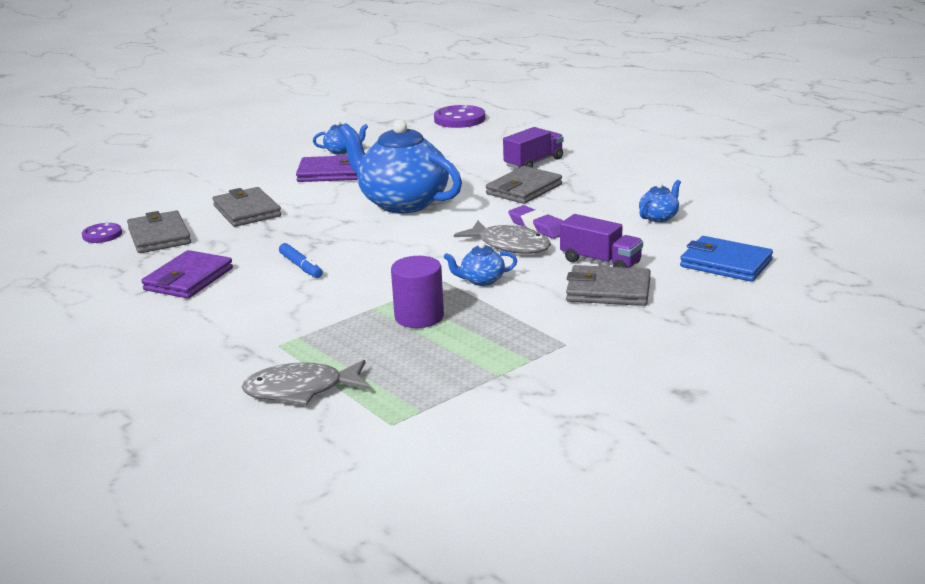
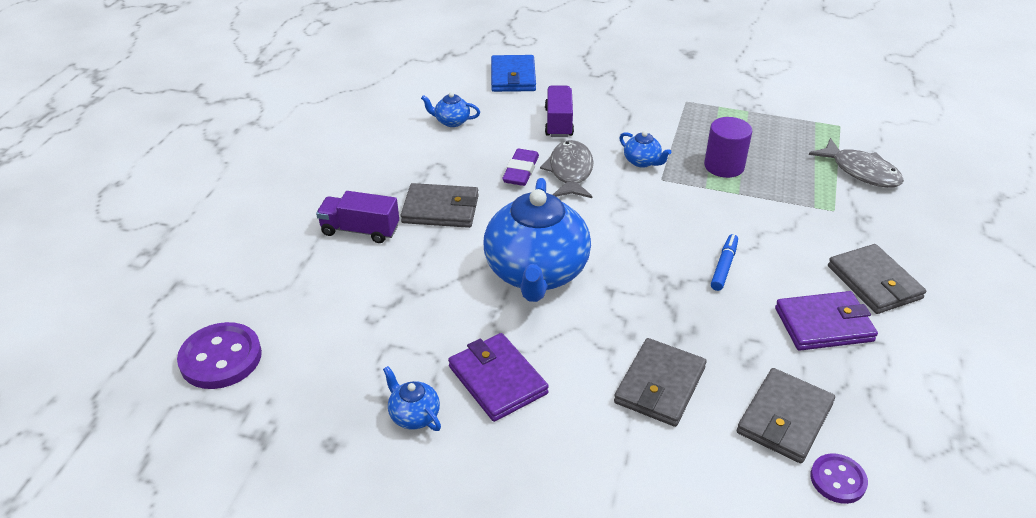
camera: 125 degrees left, 15 degrees up
grey wallet [566,265,651,306] -> grey wallet moved to [828,244,926,314]

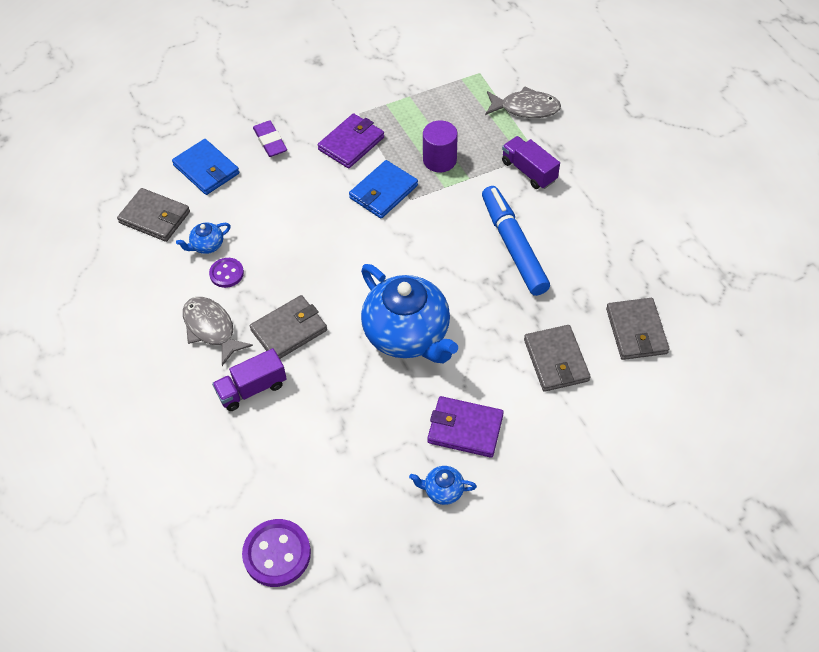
camera: 40 degrees left, 15 degrees up
purple eraser [502,149,539,186] -> purple eraser moved to [253,121,287,157]
grey fish [540,140,594,198] -> grey fish moved to [183,297,253,366]
purple truck [545,85,574,137] -> purple truck moved to [502,136,560,189]
blue teapot [619,131,671,168] -> blue wallet [349,160,418,218]
blue marker [711,234,738,291] -> blue marker [482,186,550,296], size x2.14
purple wallet [775,291,878,351] -> purple wallet moved to [318,113,384,169]
purple button [810,453,868,504] -> purple button moved to [209,258,244,288]
grey wallet [828,244,926,314] -> grey wallet moved to [117,188,190,242]

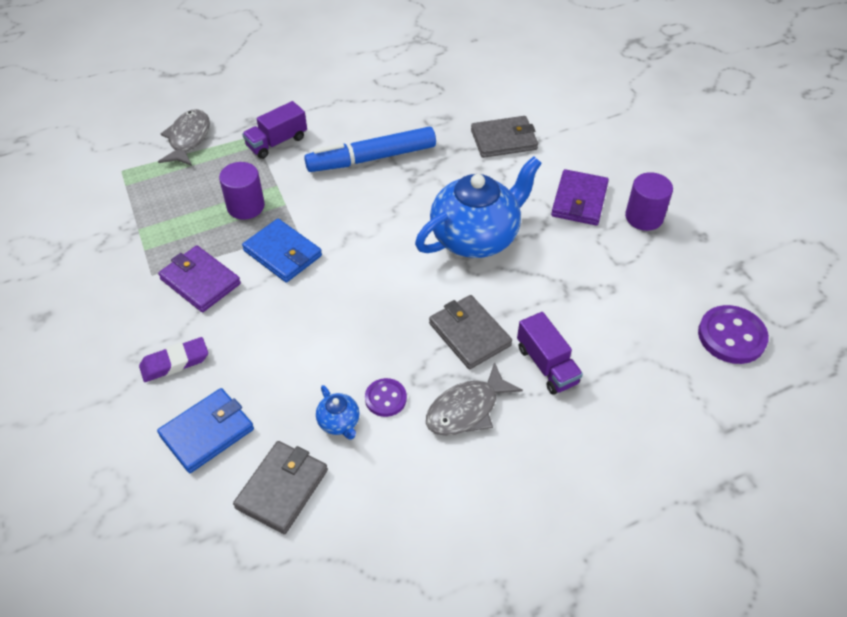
camera: 90 degrees left, 5 degrees down
blue teapot [409,466,477,505] -> purple cylinder [625,172,673,231]
grey wallet [606,298,670,360] -> none

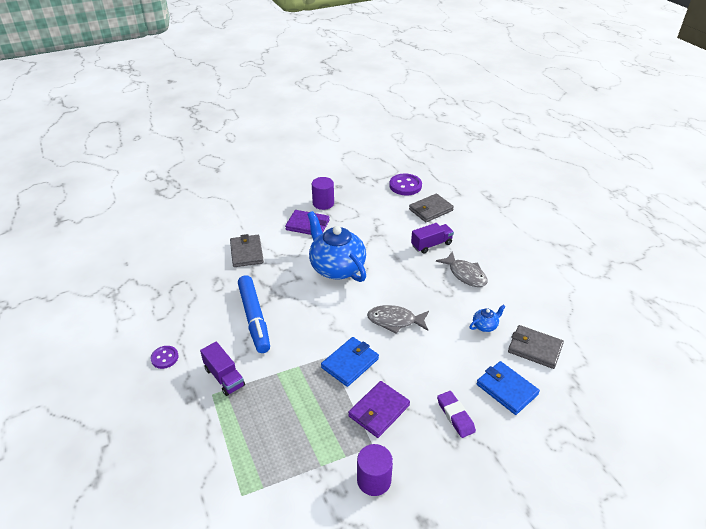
camera: 90 degrees left, 10 degrees down
grey fish [158,109,210,166] -> grey fish moved to [367,305,429,334]
purple cylinder [219,162,265,220] -> purple cylinder moved to [357,444,393,496]
purple button [365,378,407,417] -> purple button moved to [151,346,179,369]
grey wallet [429,295,512,369] -> grey wallet moved to [409,193,454,222]

